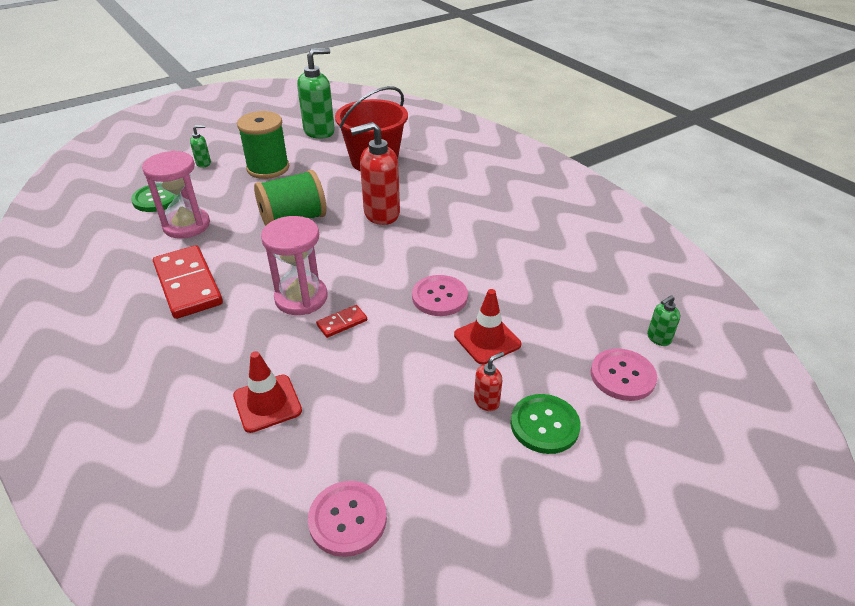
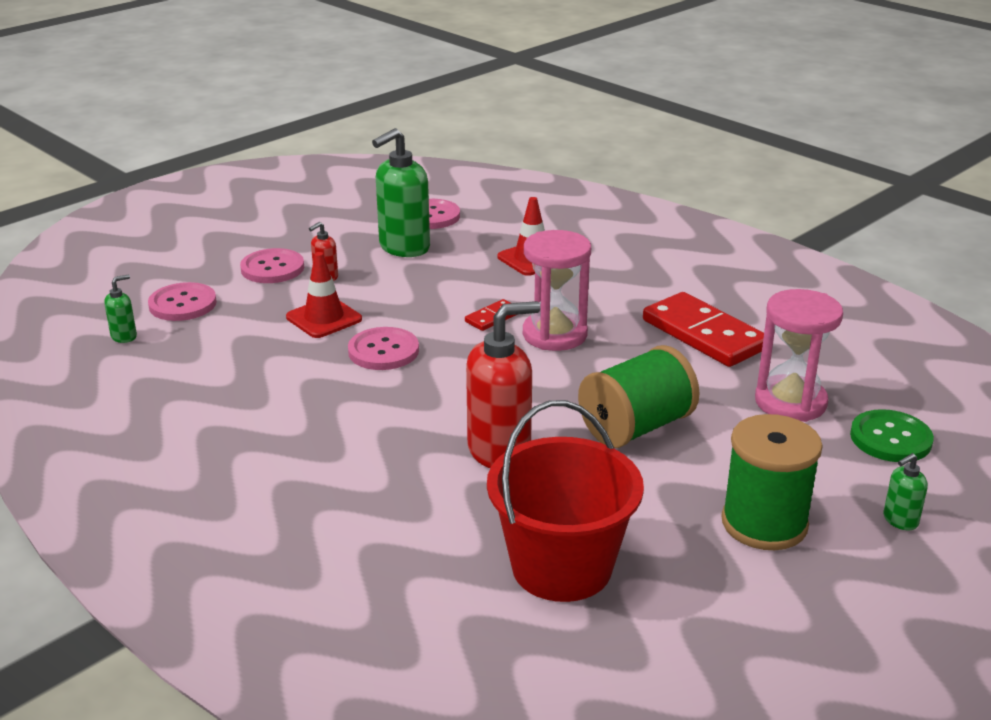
camera: 170 degrees right, 10 degrees down
green soap dispenser [297,48,335,139] -> green soap dispenser moved to [372,128,430,257]
green button [510,394,581,454] -> pink button [240,248,304,283]

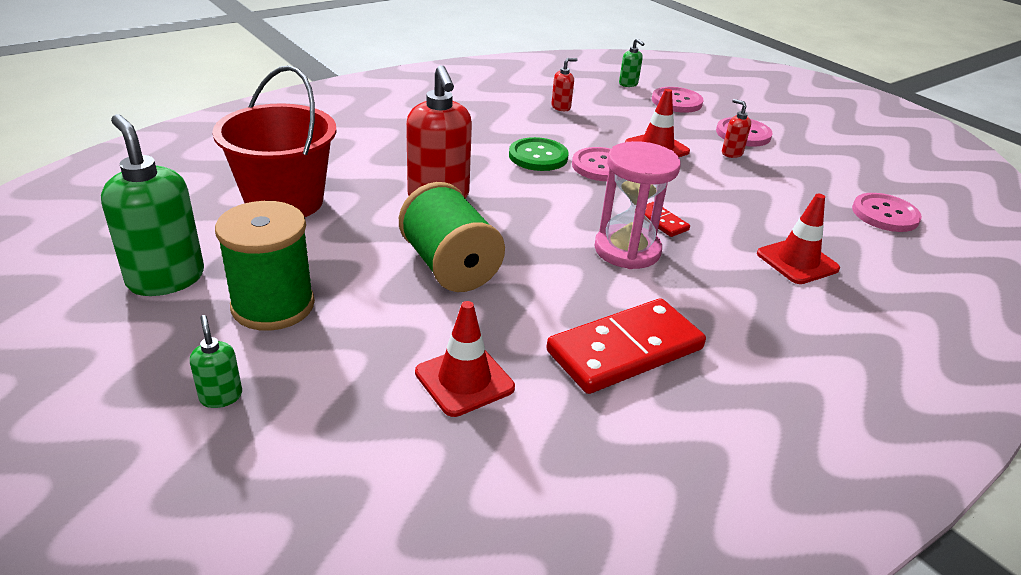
camera: 95 degrees right, 5 degrees up
green soap dispenser [372,128,430,257] -> green soap dispenser moved to [101,114,204,296]
pink hourglass [755,289,843,422] -> red traffic cone [415,301,515,417]
green button [850,409,934,462] -> green button moved to [509,137,569,171]
none -> red soap dispenser [551,58,577,111]

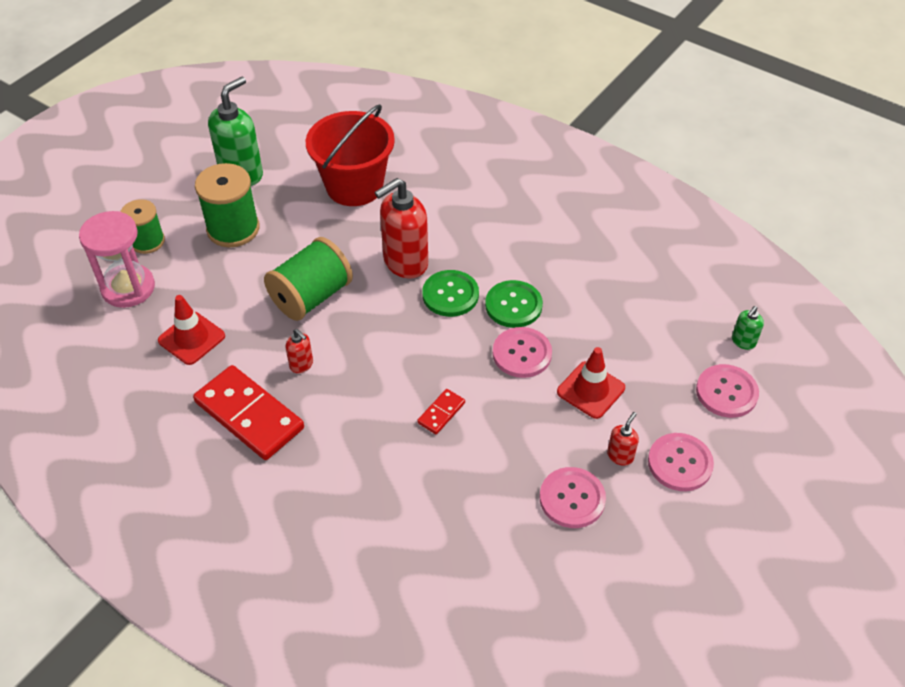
camera: 75 degrees right, 15 degrees up
green soap dispenser [190,315,242,408] -> green spool [120,199,165,254]
red soap dispenser [551,58,577,111] -> red soap dispenser moved to [286,329,313,373]
pink hourglass [594,141,681,269] -> pink hourglass moved to [79,211,155,308]
red traffic cone [757,194,840,284] -> none
pink button [852,193,922,232] -> pink button moved to [540,467,606,528]
none -> green button [422,270,479,317]

